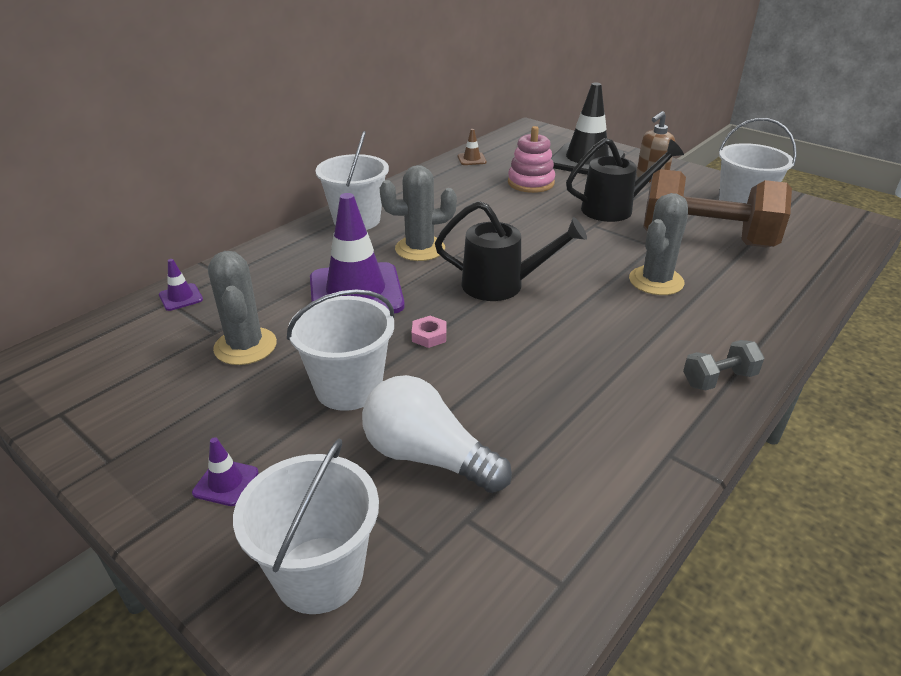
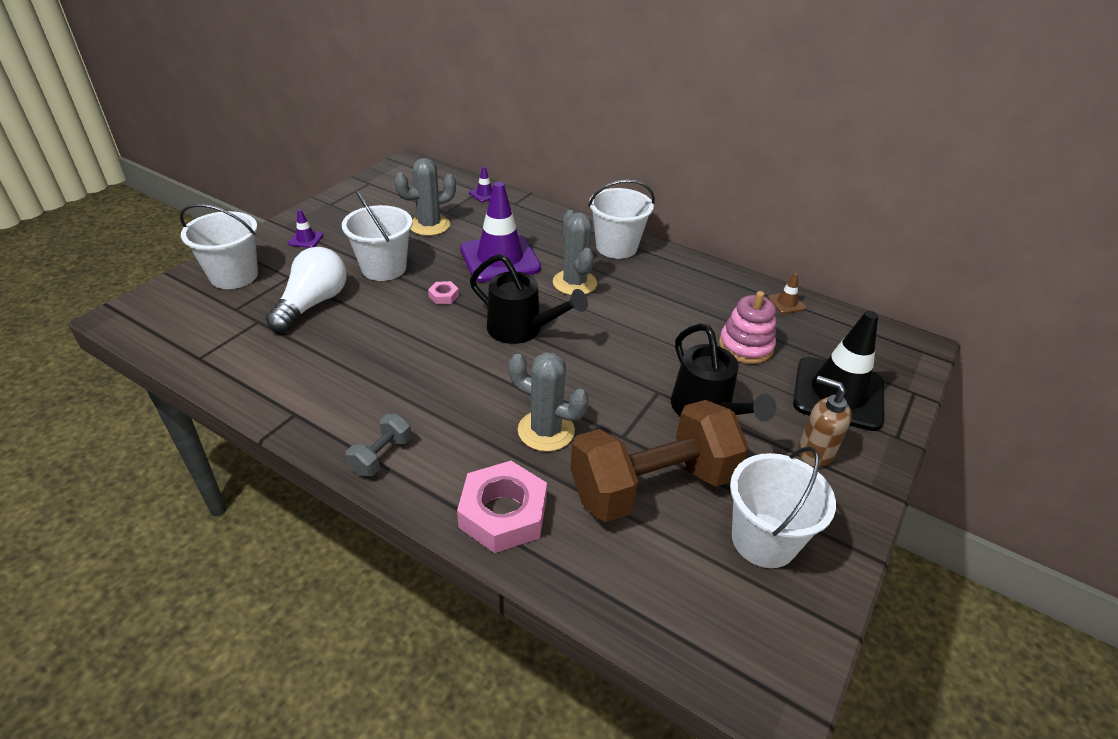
camera: 80 degrees right, 5 degrees up
black watering can [435,201,587,301] -> black watering can turned 60 degrees counterclockwise [470,254,588,344]
brown dumbbell [643,169,792,247] -> brown dumbbell turned 60 degrees clockwise [570,400,748,522]
grey dumbbell [683,340,764,390] -> grey dumbbell turned 60 degrees clockwise [346,414,412,476]
none -> pink nut [457,461,547,553]

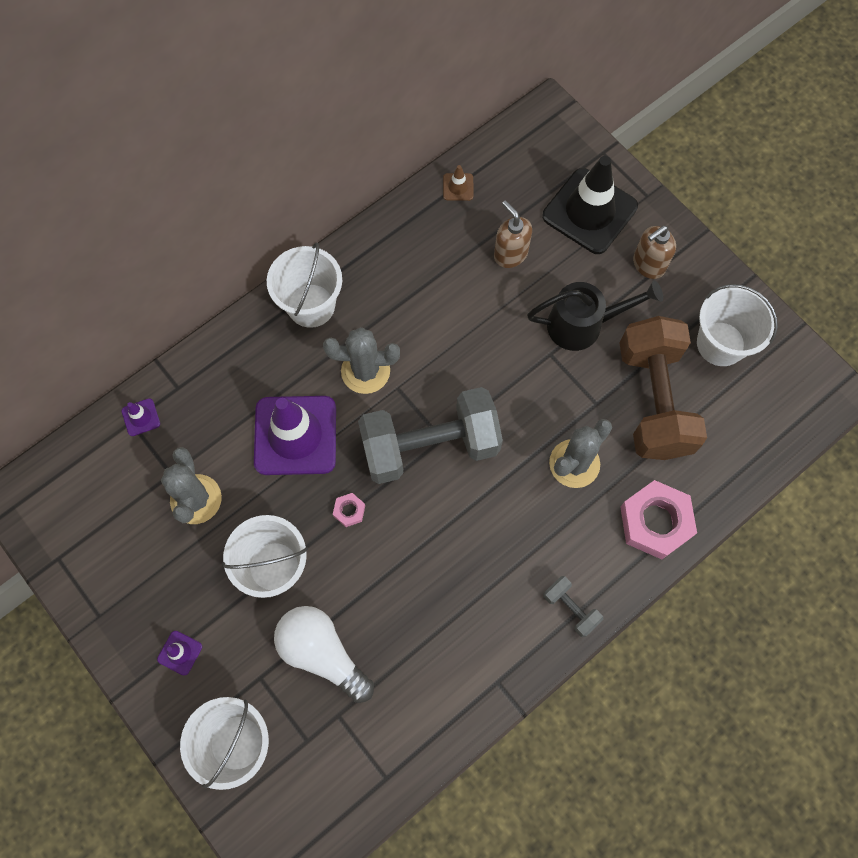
camera: 70 degrees left, 30 degrees up
black watering can [470,254,588,344] -> grey dumbbell [358,387,503,484]
pink stacking toy [719,291,776,364] -> brown soap dispenser [494,200,532,268]

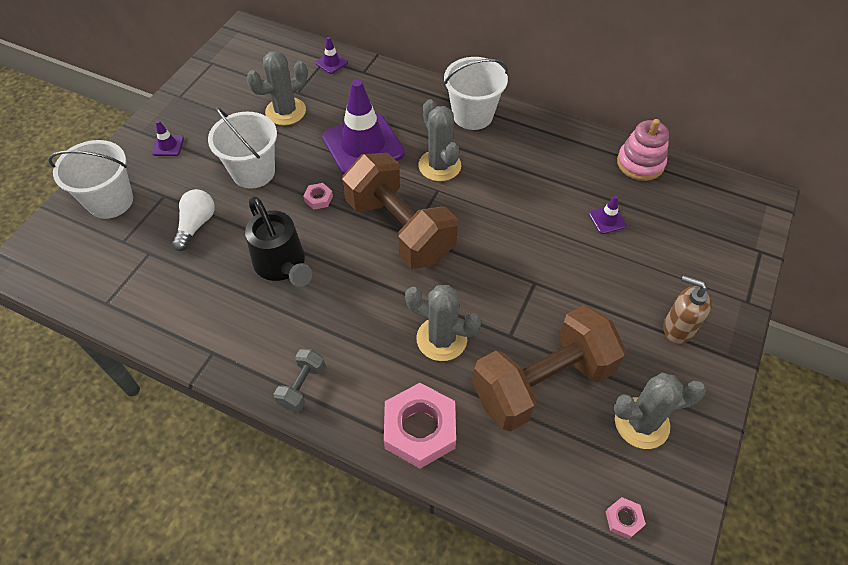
camera: 65 degrees right, 15 degrees down
white light bulb [274,606,374,703] -> white light bulb [172,189,215,251], size x0.66
grey dumbbell [358,387,503,484] -> brown dumbbell [342,153,458,269]
brown traffic cone [443,165,473,201] -> pink stacking toy [617,119,669,181]
brown soap dispenser [494,200,532,268] -> purple traffic cone [589,196,627,234]
black watering can [527,280,663,351] -> black watering can moved to [245,197,312,287]
black traffic cone [542,156,638,254] -> none
white bucket [697,284,778,366] -> grey cactus [614,373,706,449]
none -> pink nut [605,497,646,539]

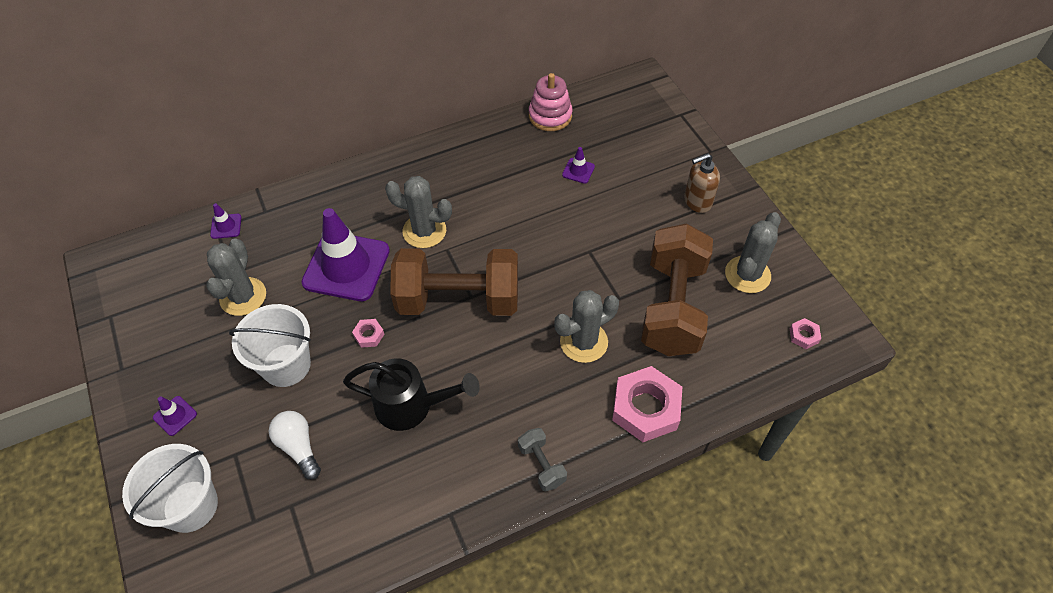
camera: 50 degrees left, 0 degrees up
white bucket [444,57,508,130] -> none

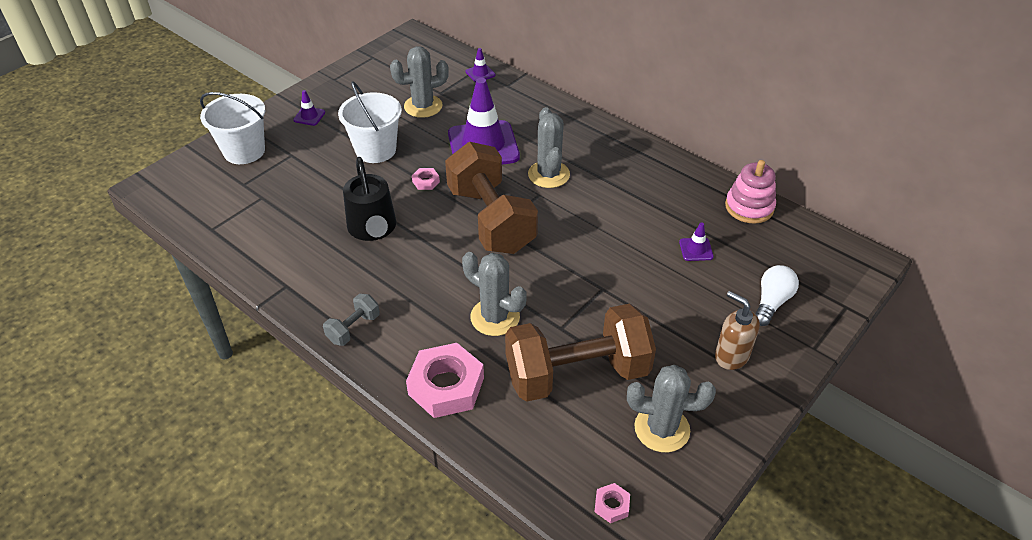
camera: 65 degrees right, 10 degrees down
white light bulb [269,411,321,480] -> white light bulb moved to [756,265,799,326]

